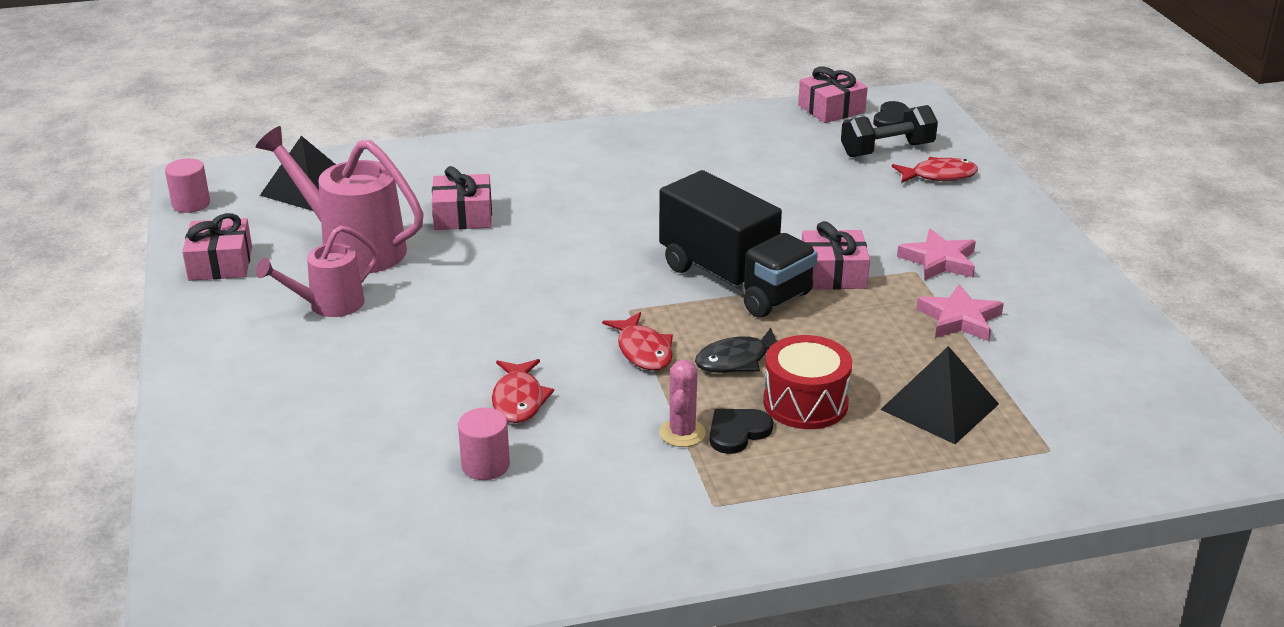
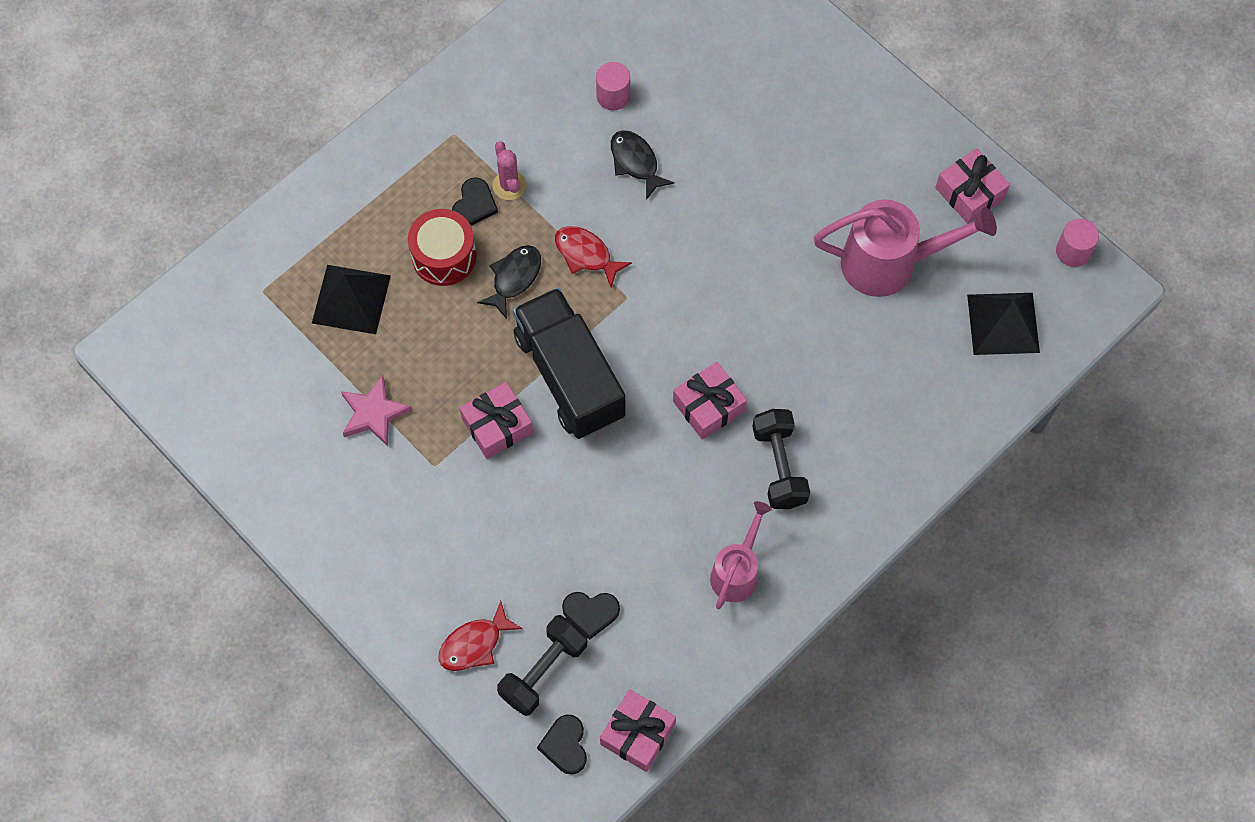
camera: 150 degrees right, 35 degrees up
pink watering can [256,226,379,317] -> pink watering can moved to [710,501,772,609]
pink gift [432,166,492,230] -> pink gift moved to [673,362,747,440]
red fish [492,359,554,423] -> black fish [611,130,675,200]
black truck [659,170,818,318] -> black truck turned 45 degrees clockwise [513,288,625,439]
pink star [897,229,976,281] -> none
none -> black heart [562,592,620,640]
none -> black dumbbell [752,409,810,509]

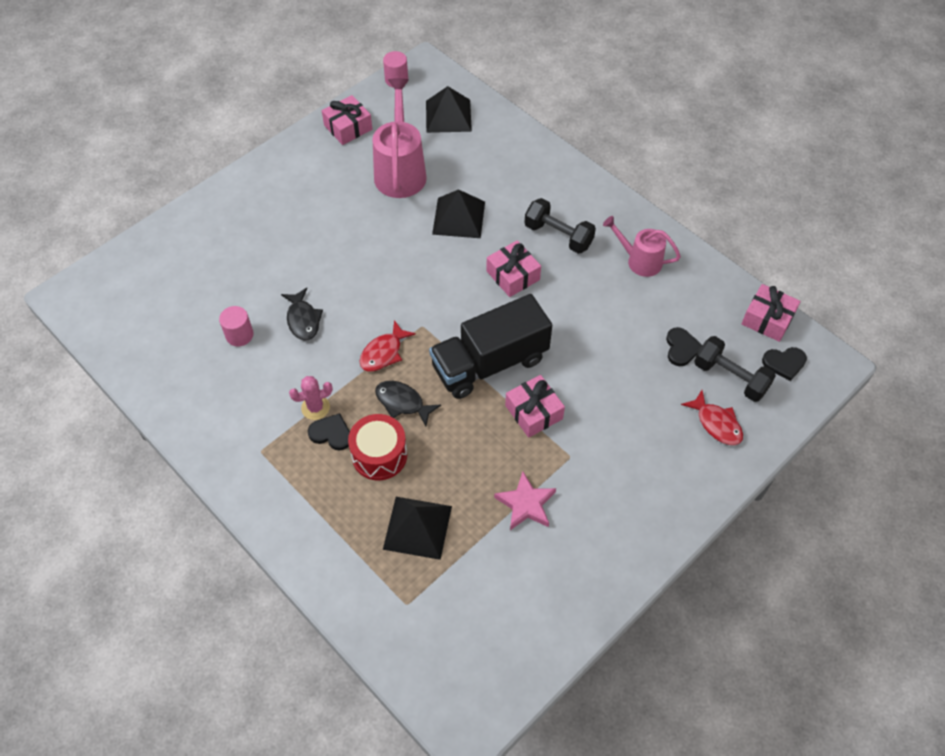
camera: 90 degrees left, 10 degrees down
black fish [611,130,675,200] -> black fish turned 75 degrees counterclockwise [281,288,323,340]
black dumbbell [752,409,810,509] -> black dumbbell turned 45 degrees clockwise [524,198,596,254]
none -> black pyramid [432,189,485,238]

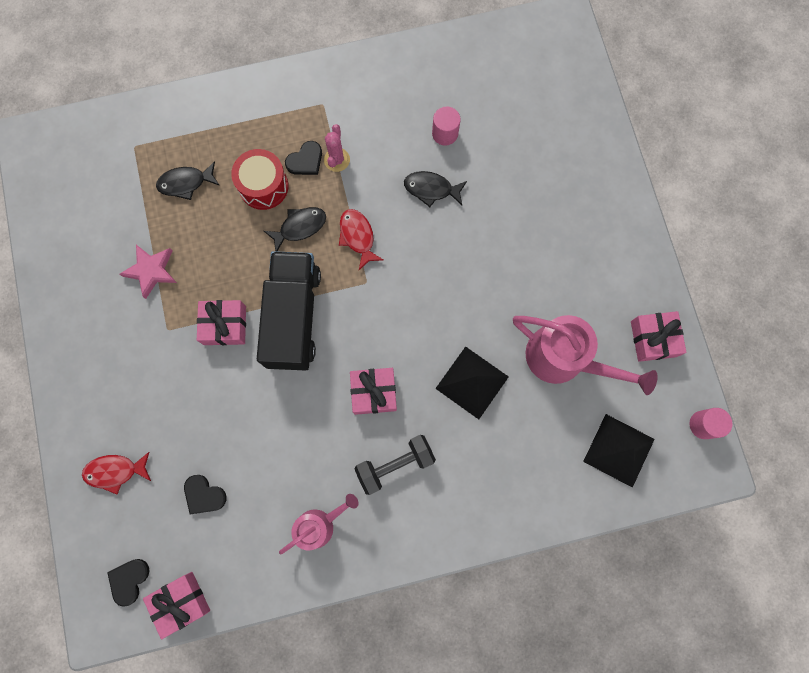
camera: 120 degrees right, 20 degrees up
black pyramid [383,497,452,560] -> black fish [156,161,220,200]
black dumbbell [694,336,776,402] -> none

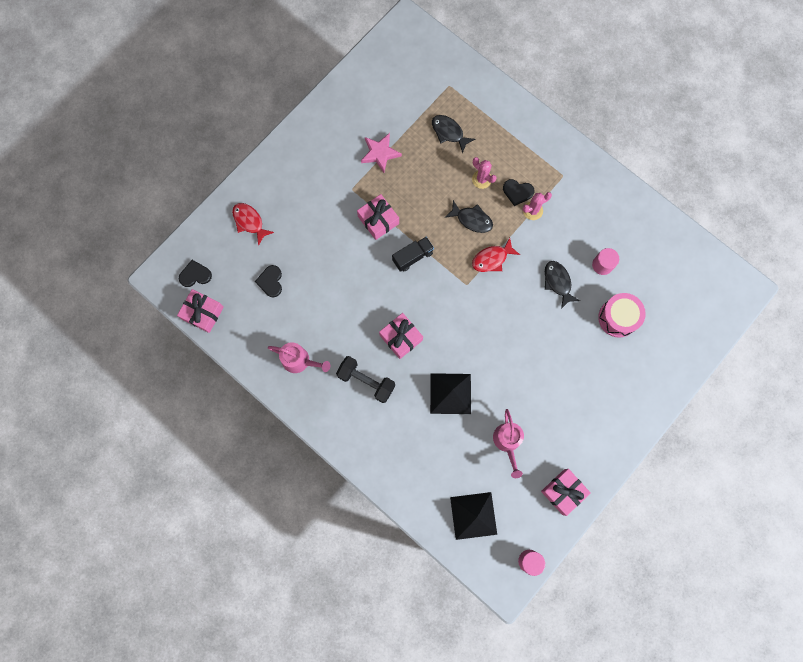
camera: 55 degrees right, 0 degrees up
red drum [231,149,288,210] -> pink cactus [472,157,497,189]
black truck [257,251,321,371] -> black truck [392,237,434,272], size x0.48
red fish [339,209,383,270] -> red fish turned 150 degrees counterclockwise [472,238,520,272]
pink watering can [513,315,658,395] -> pink watering can [493,409,524,478], size x0.61
none -> pink drum [598,293,646,338]

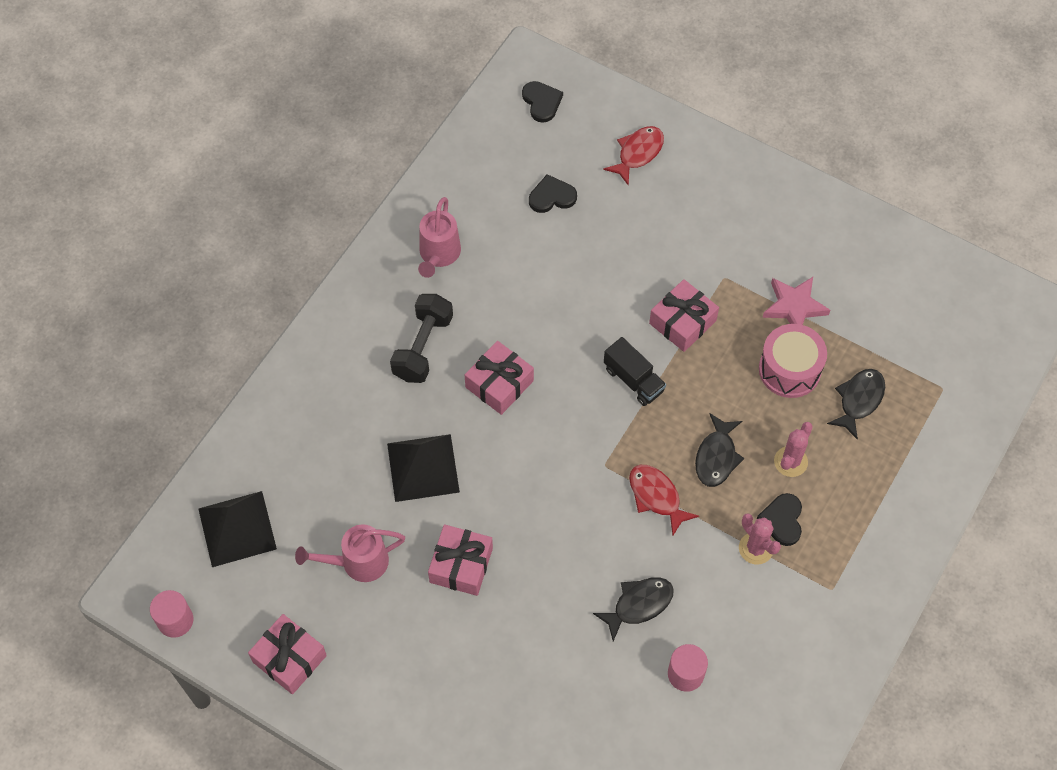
camera: 80 degrees right, 15 degrees down
pink gift [177,289,224,333] -> pink gift moved to [428,524,493,596]
pink drum [598,293,646,338] -> pink drum moved to [759,324,827,398]

